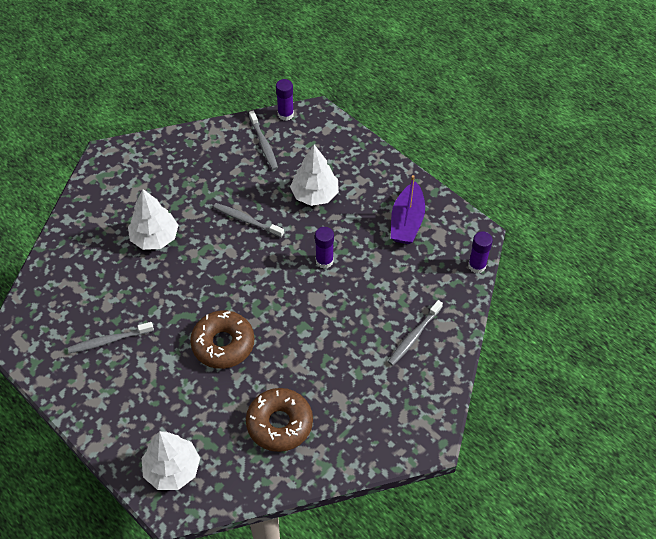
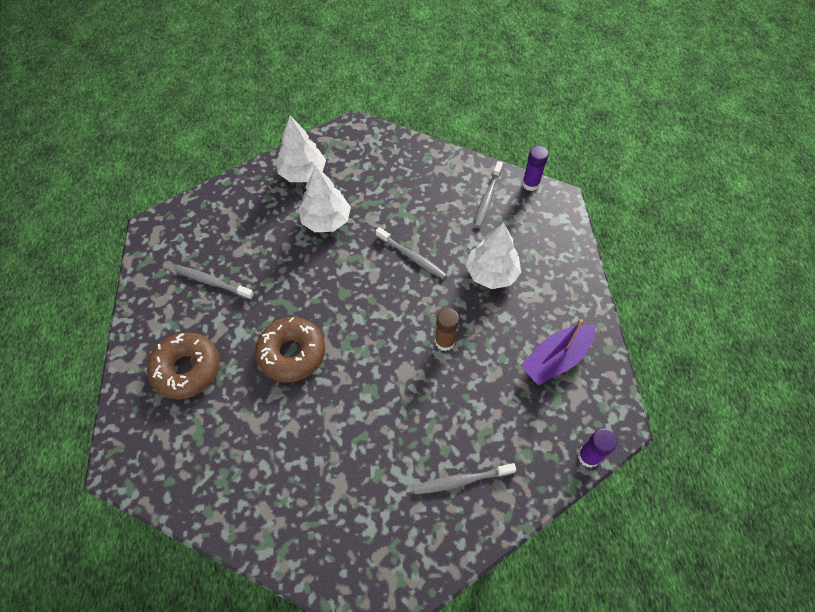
camera: 40 degrees right, 5 degrees up
white tree [141,431,200,490] -> white tree moved to [276,116,326,182]
grey toothbrush [213,203,284,238] -> grey toothbrush turned 150 degrees clockwise [376,227,447,279]
brown donut [246,388,313,452] -> brown donut moved to [147,332,220,399]
purple glue stick [315,227,334,269] -> brown glue stick [435,308,459,351]

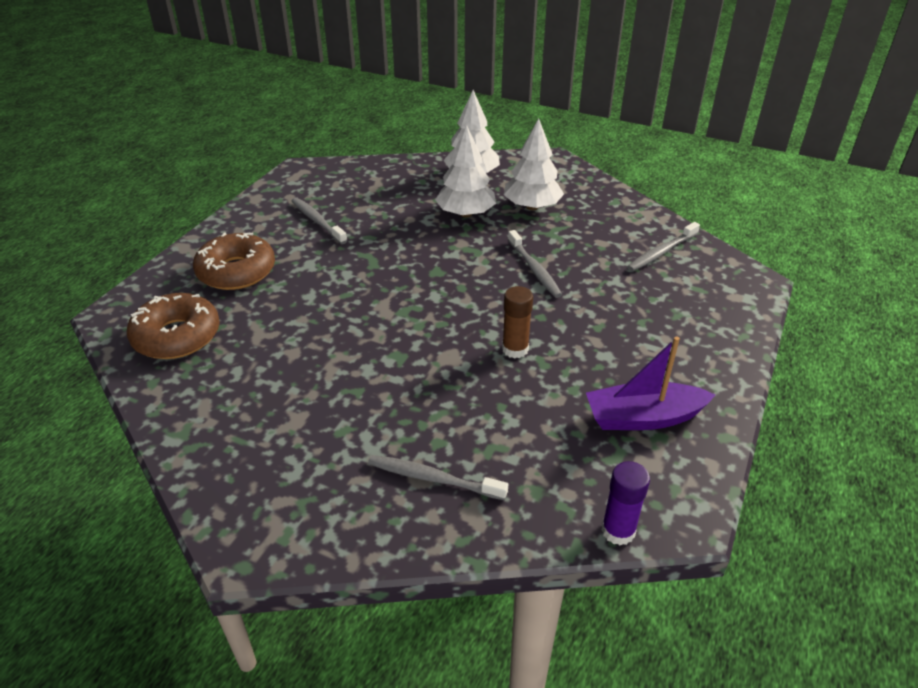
camera: 30 degrees right, 20 degrees down
brown donut [255,317,325,382] -> brown donut moved to [127,293,220,359]
white tree [466,223,521,289] -> white tree moved to [504,118,564,210]
purple glue stick [522,146,549,191] -> none

